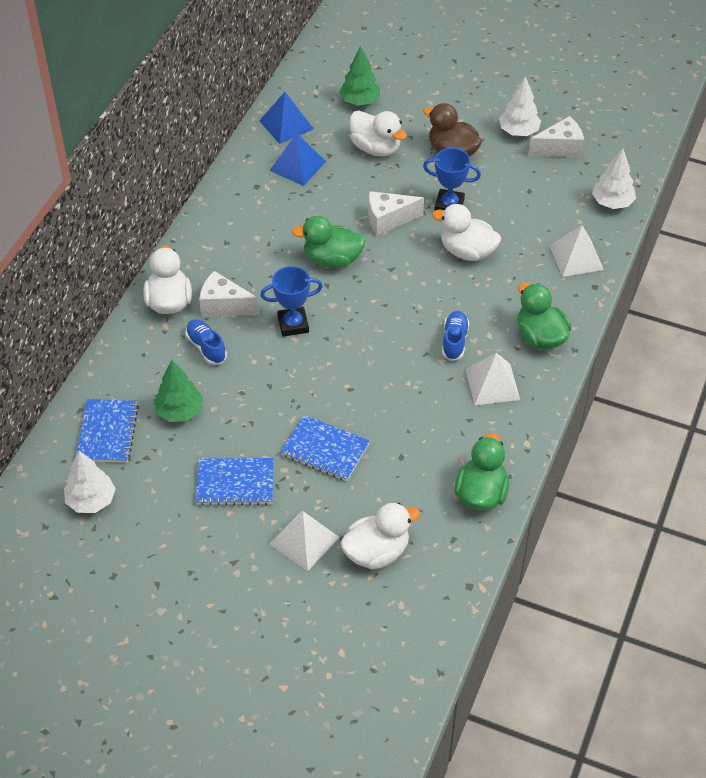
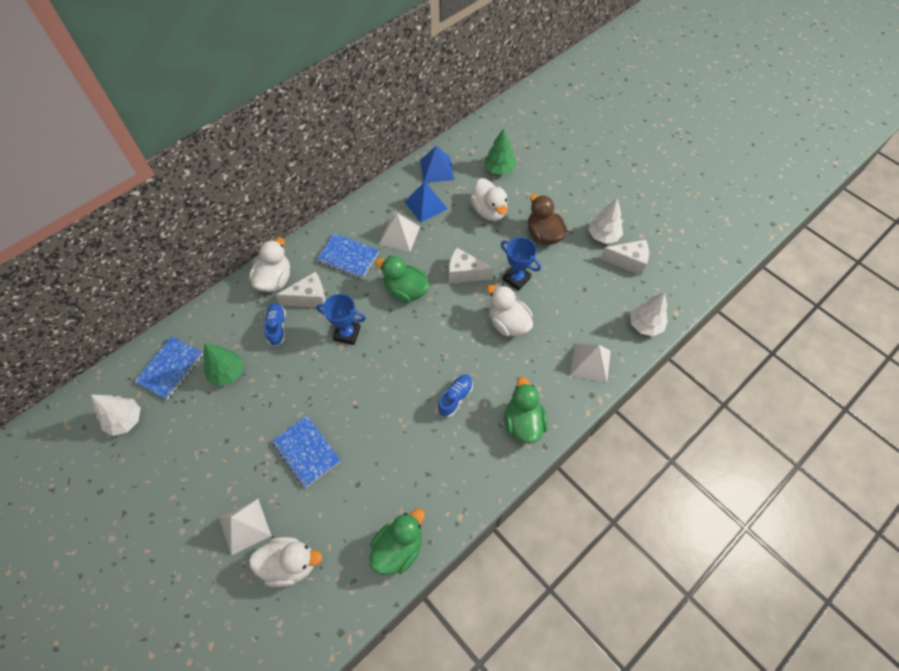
camera: 25 degrees right, 10 degrees up
blue notebook [196,458,274,506] -> blue notebook moved to [316,233,379,279]
white cheese [199,271,259,316] -> white cheese turned 120 degrees clockwise [276,272,326,308]
white pyramid [465,353,520,405] -> white pyramid moved to [379,213,420,252]

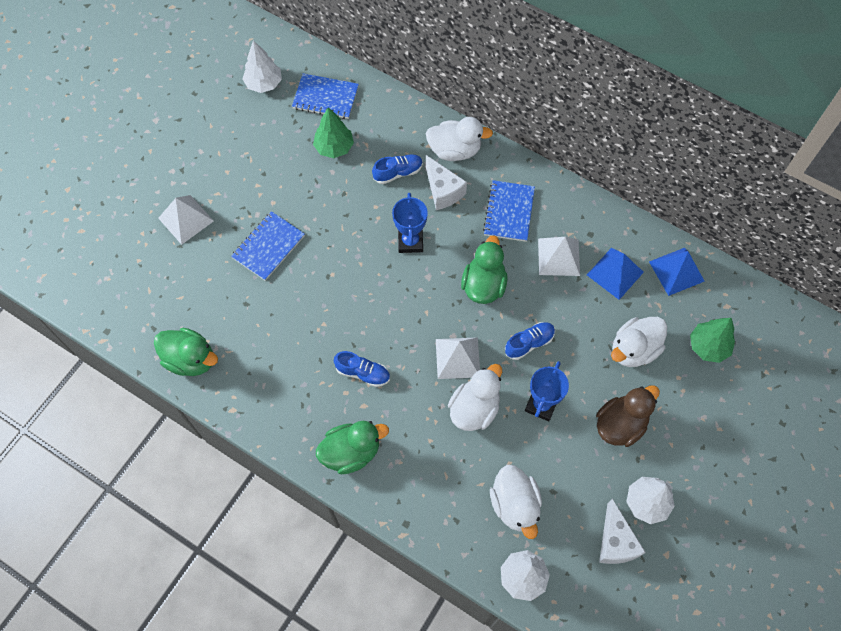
camera: 75 degrees right, 5 degrees up
white duck [249,537,322,587] -> white duck moved to [490,465,542,539]
white cheese [449,248,494,283] -> blue shoe [505,322,555,360]
white pyramid [570,344,611,383] -> white pyramid moved to [436,337,480,379]

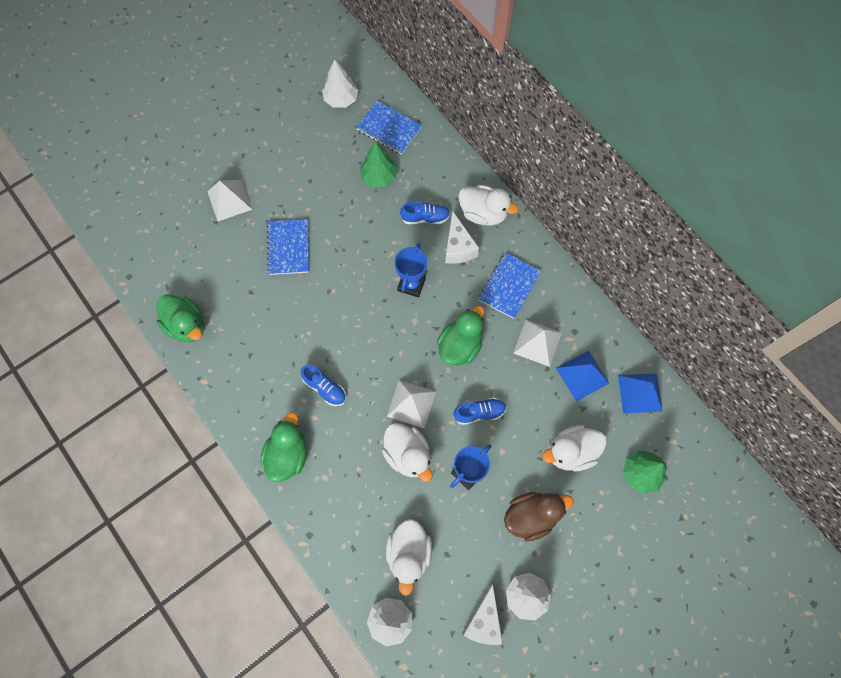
camera: 20 degrees right, 5 degrees up
blue notebook [231,211,305,281] -> blue notebook turned 60 degrees counterclockwise [267,219,309,275]
green duck [316,421,389,474] -> green duck turned 75 degrees counterclockwise [260,412,307,482]
white duck [448,364,502,431] -> white duck turned 90 degrees clockwise [382,423,432,482]

